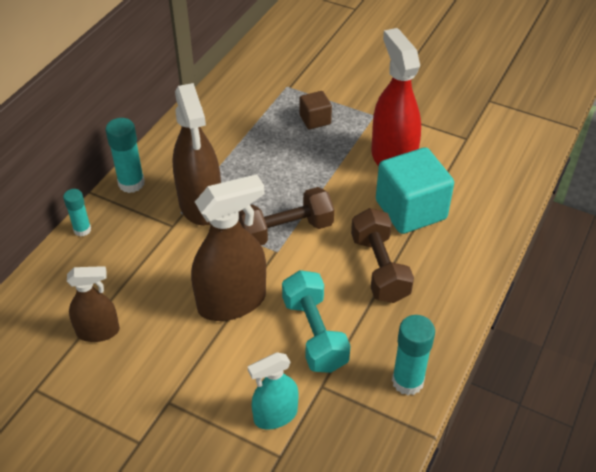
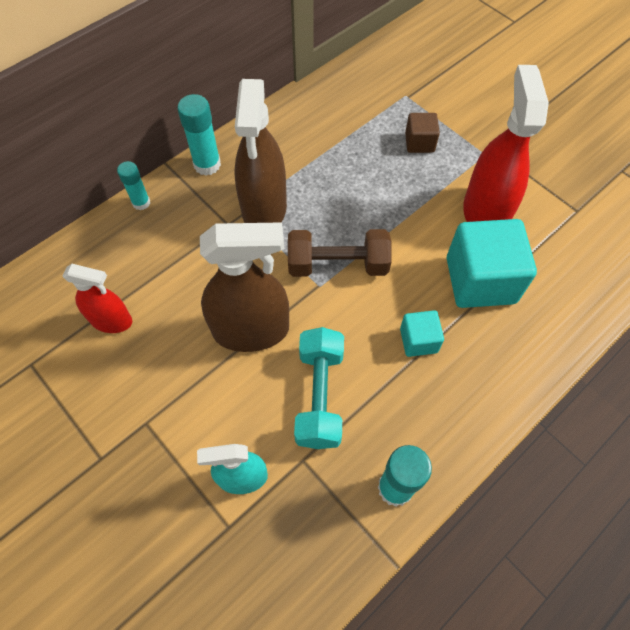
camera: 20 degrees right, 15 degrees up
brown spray bottle [67,266,120,342] -> red spray bottle [62,264,132,333]
brown dumbbell [351,208,414,303] -> turquoise cube [400,310,444,357]

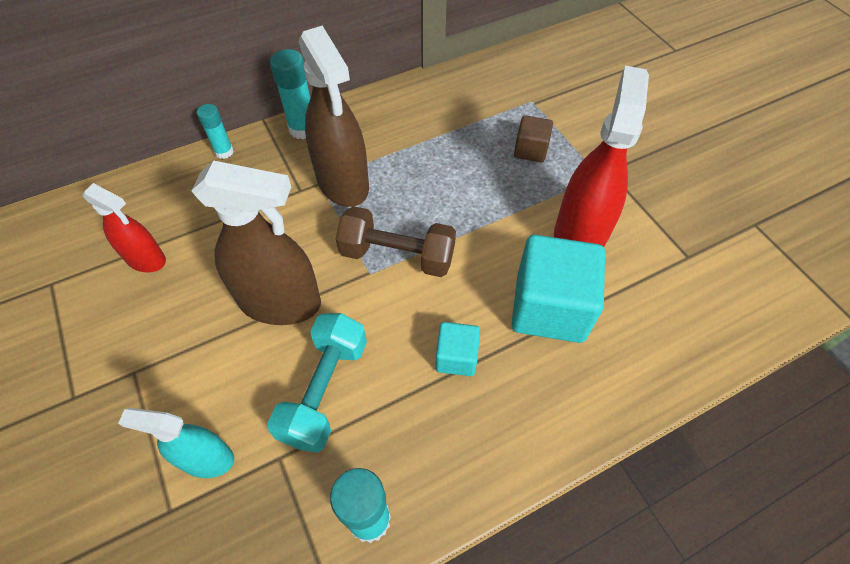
camera: 15 degrees right, 5 degrees down
brown spray bottle [234,79,287,223] -> brown spray bottle turned 45 degrees counterclockwise [299,26,369,207]

